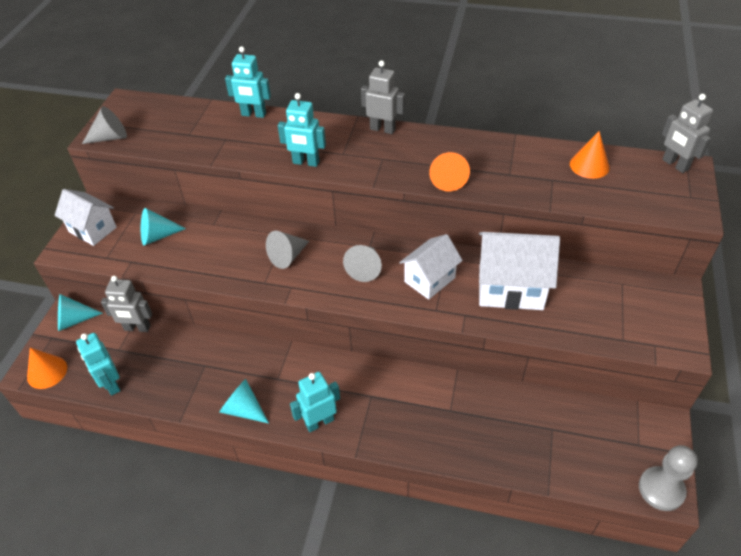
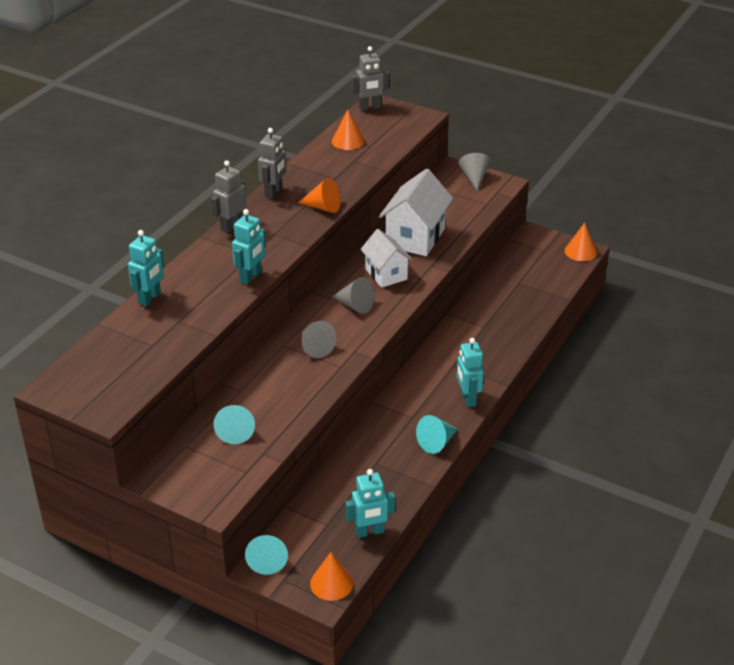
camera: 75 degrees left, 10 degrees down
white house [55,189,117,246] -> none
grey cone [82,106,127,144] -> grey cone moved to [459,153,490,191]
grey robot [101,276,152,332] -> grey robot moved to [258,128,286,199]
grey pawn [639,445,698,511] -> orange cone [565,223,597,261]

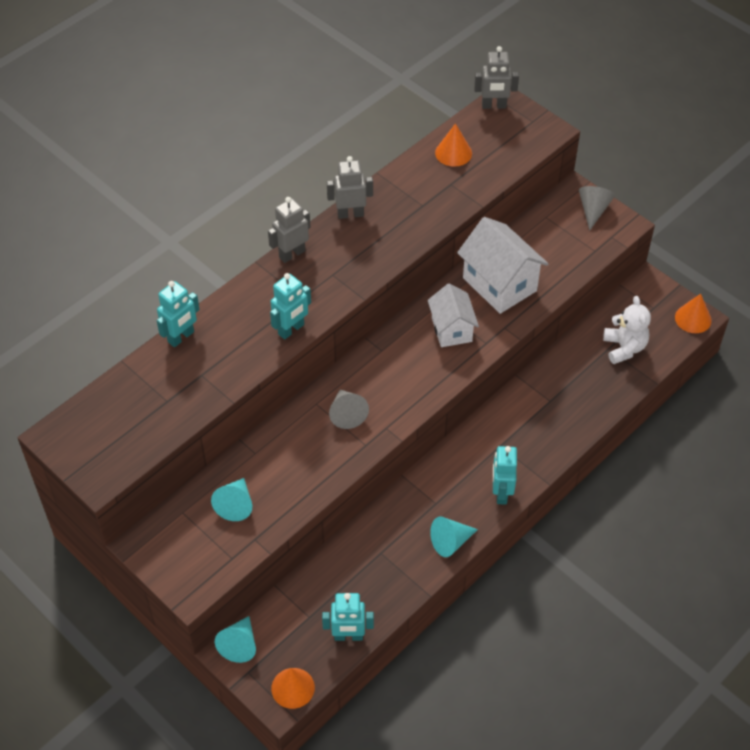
camera: 15 degrees right, 15 degrees up
grey robot [258,128,286,199] -> grey robot turned 135 degrees counterclockwise [327,156,373,219]
orange cone [298,178,340,213] -> none
grey cone [332,277,374,314] -> none
white house [379,169,453,256] -> white house turned 75 degrees counterclockwise [457,217,548,314]
none -> white teddy bear [603,296,651,364]

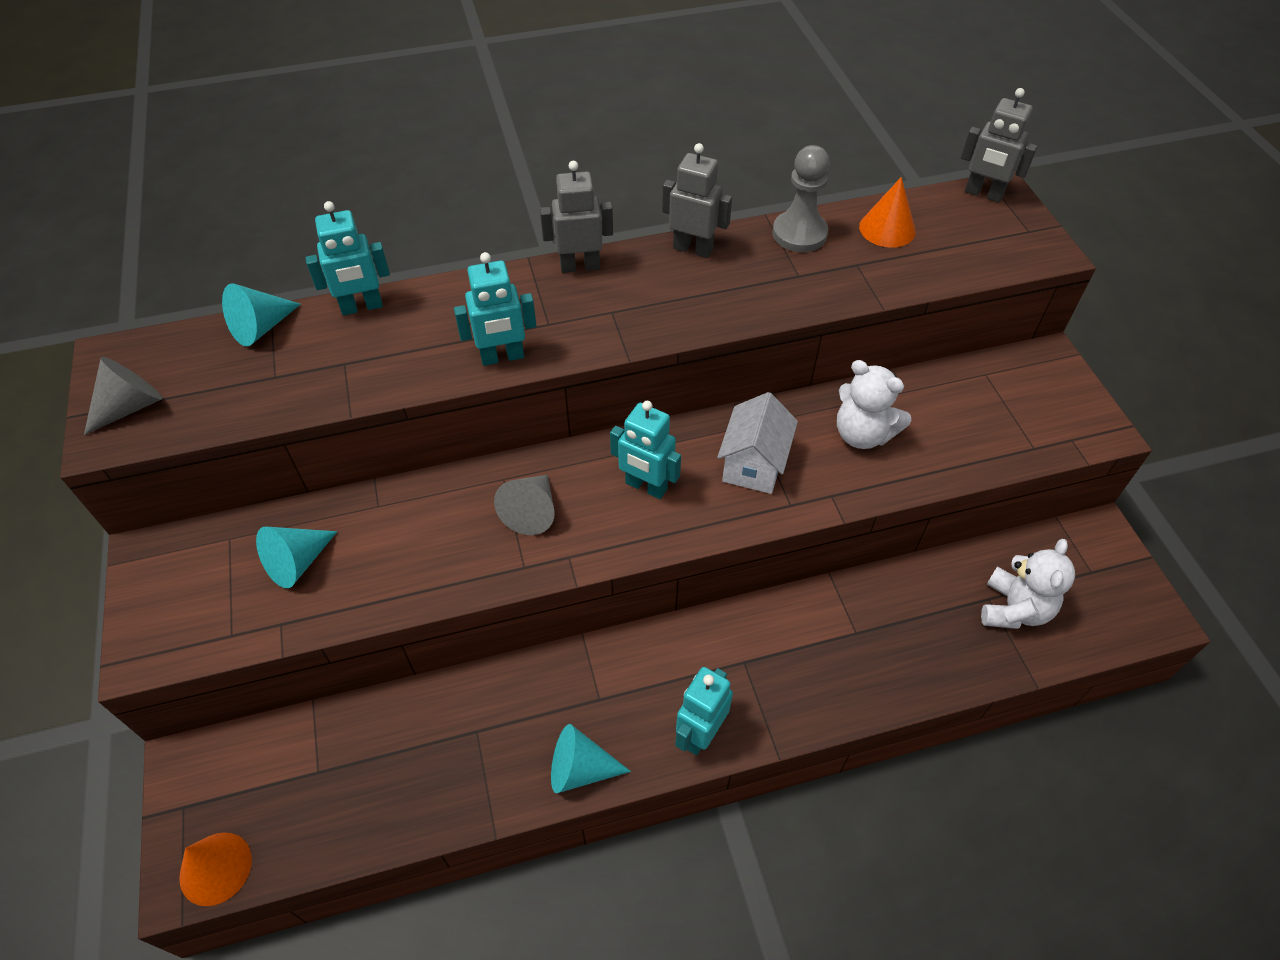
camera: 30 degrees right, 0 degrees up
turquoise cone [215,616,256,663] -> turquoise cone moved to [222,283,301,346]
turquoise robot [322,593,374,641] -> turquoise robot moved to [610,401,681,499]
white house [457,217,548,314] -> white teddy bear [837,360,911,449]
grey cone [579,186,615,231] -> grey cone moved to [84,357,162,435]
orange cone [675,294,712,333] -> none
none -> grey pawn [772,145,830,252]

